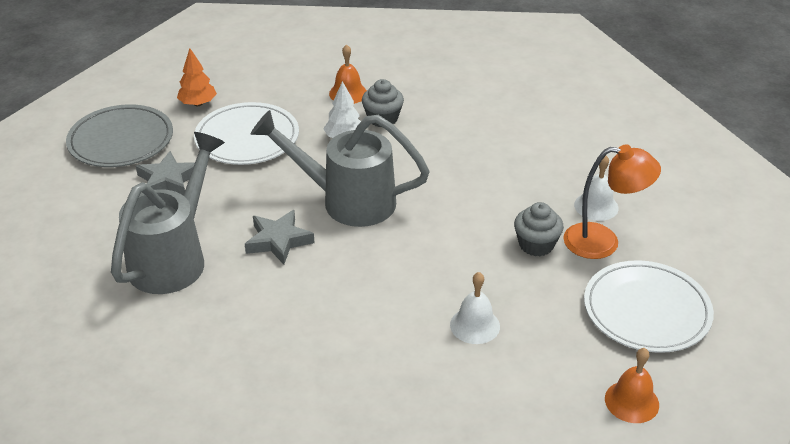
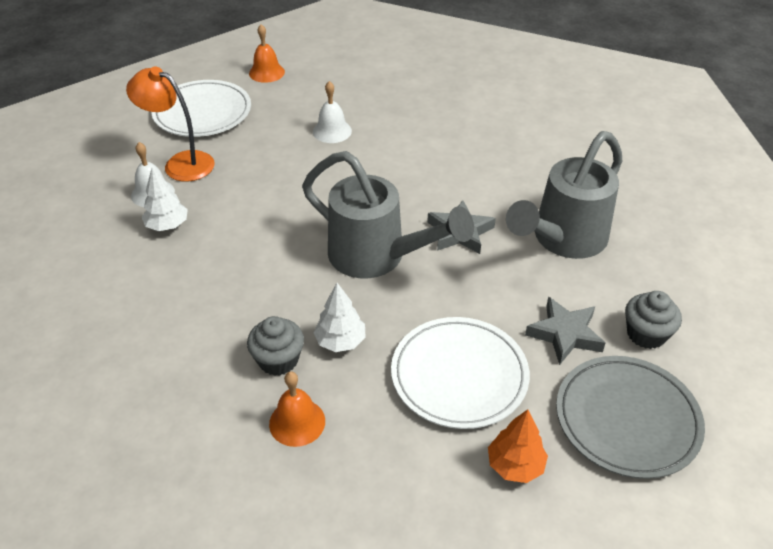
camera: 160 degrees left, 5 degrees up
grey cupcake [514,202,564,256] -> grey cupcake moved to [625,291,682,349]
none -> white tree [142,167,188,231]

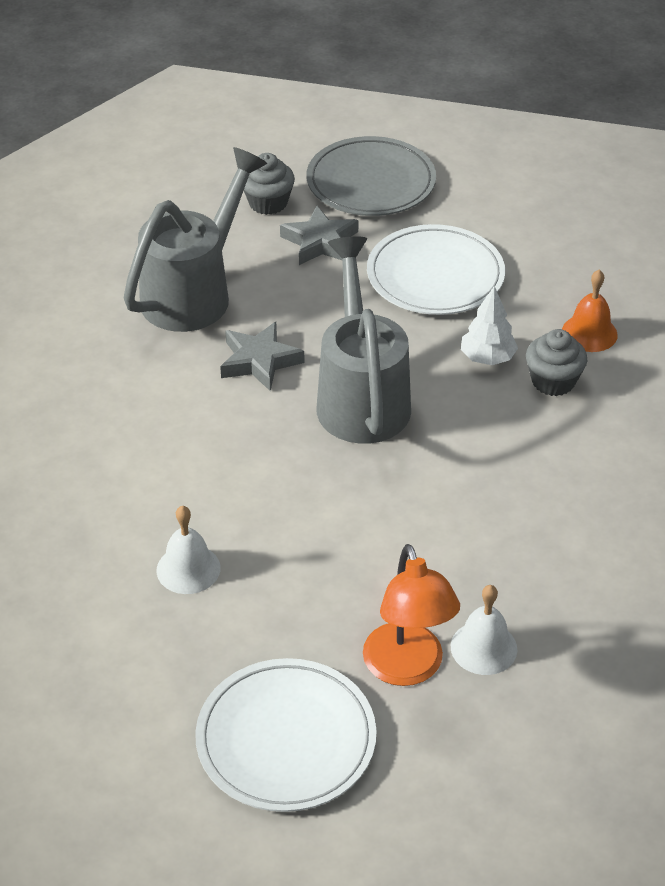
camera: 130 degrees left, 0 degrees up
white tree [142,167,188,231] -> none
orange bell [249,24,285,83] -> none
orange tree [488,409,548,483] -> none
grey watering can [506,131,622,259] -> grey watering can turned 60 degrees counterclockwise [124,147,267,332]

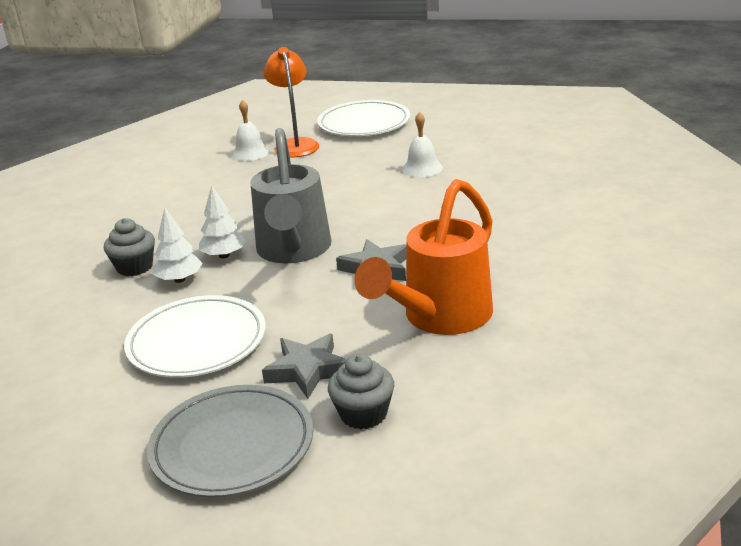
camera: 175 degrees left, 15 degrees down
grey watering can [124,147,267,332] -> orange watering can [355,179,493,335]
orange bell [562,270,618,352] -> none
none -> white tree [199,185,246,259]

